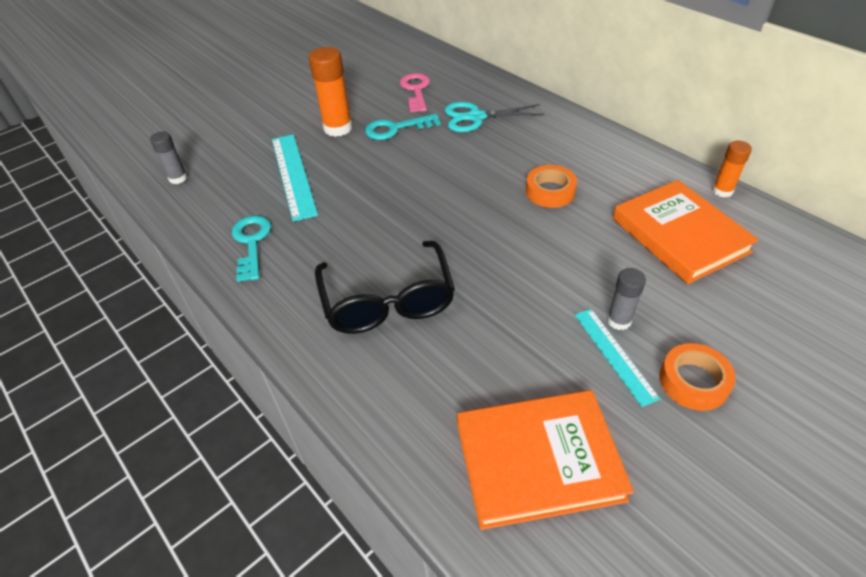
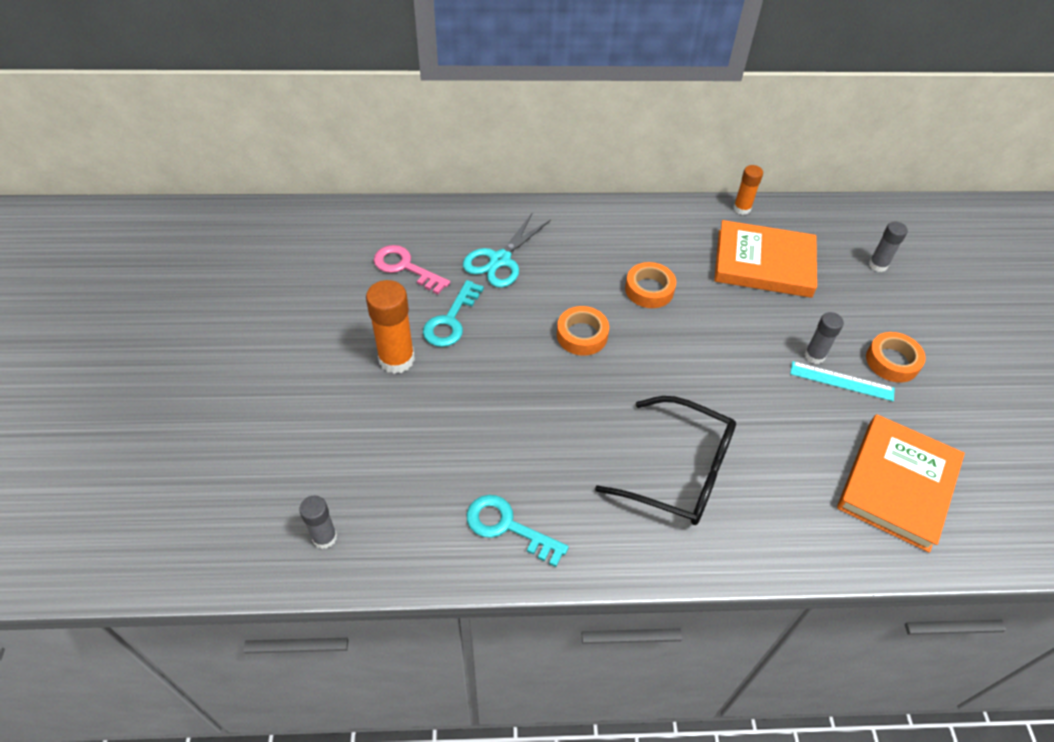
camera: 55 degrees left, 5 degrees up
turquoise ruler [272,134,318,222] -> none
none -> orange tape [557,306,609,356]
none -> grey glue stick [869,222,908,272]

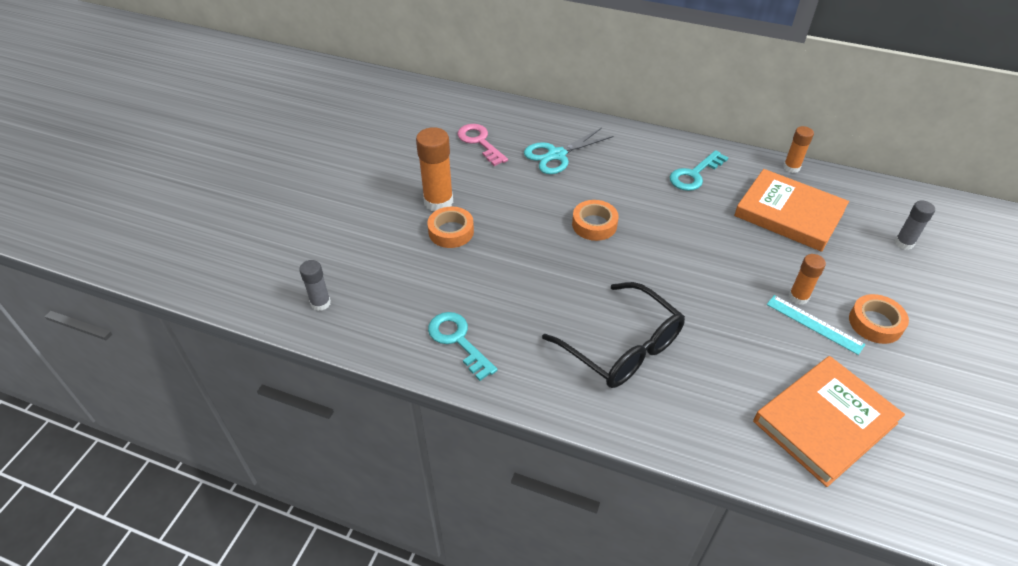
camera: 25 degrees right, 5 degrees down
turquoise key [423,280,484,347] -> turquoise key moved to [670,150,728,191]
orange tape [625,262,676,308] -> orange tape moved to [428,206,474,248]
grey glue stick [804,312,844,364] -> orange glue stick [789,254,826,305]

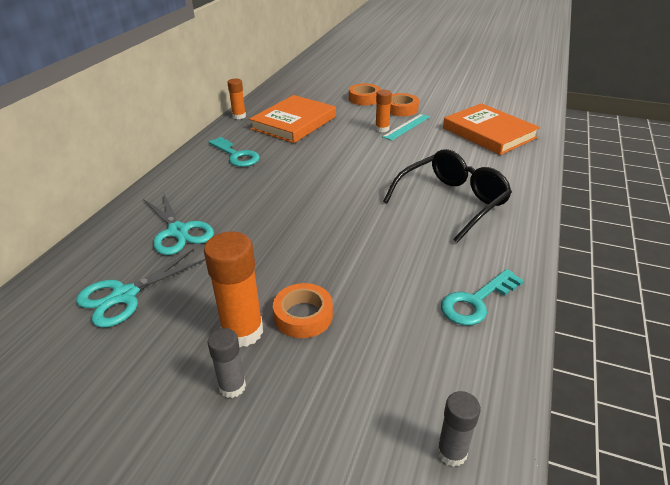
camera: 90 degrees left, 10 degrees down
pink key [457,124,508,166] -> turquoise scissors [76,249,205,328]
orange tape [572,200,619,241] -> orange tape moved to [349,84,381,105]
grey glue stick [895,200,935,250] -> grey glue stick moved to [208,328,246,398]

